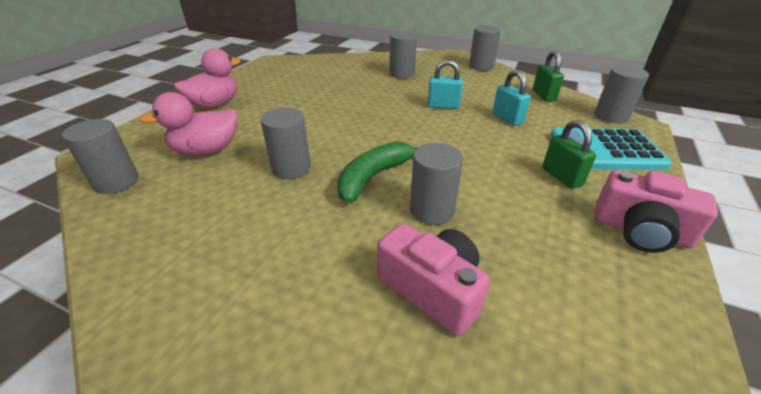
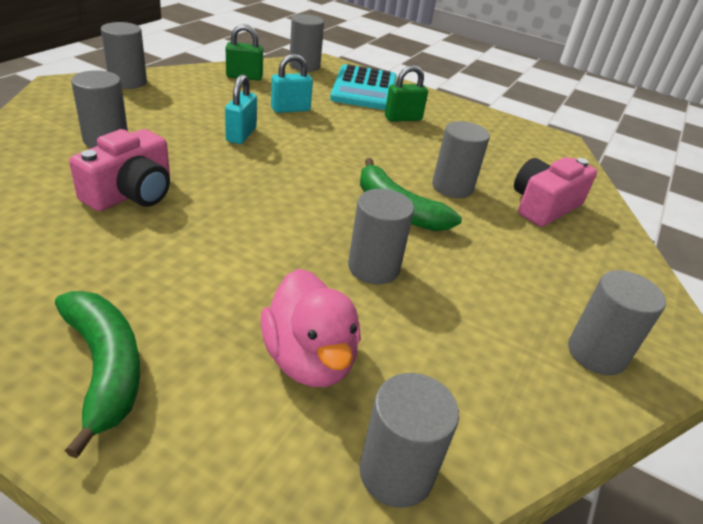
camera: 90 degrees left, 0 degrees up
pink duck [174,48,241,109] -> green banana [55,291,140,458]
pink camera [594,170,718,253] -> pink camera moved to [69,129,170,211]
none -> grey cylinder [568,270,666,375]

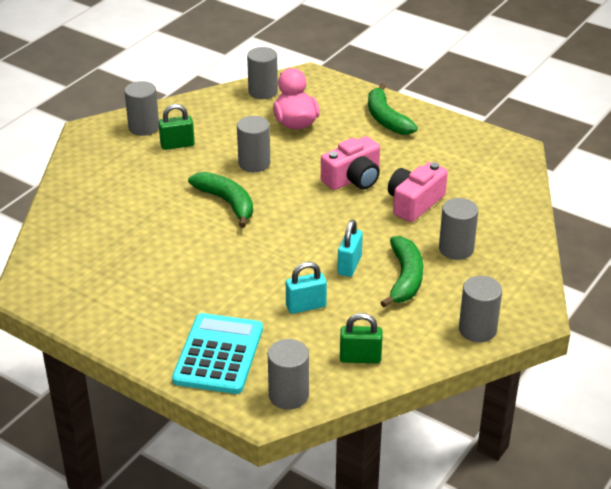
camera: 170 degrees left, 0 degrees up
green padlock [385,65,428,122] -> green padlock moved to [159,104,195,150]
grey cylinder [432,121,490,198] -> none
pink camera [514,157,597,227] -> pink camera moved to [321,136,380,190]
none -> green banana [380,236,423,308]

